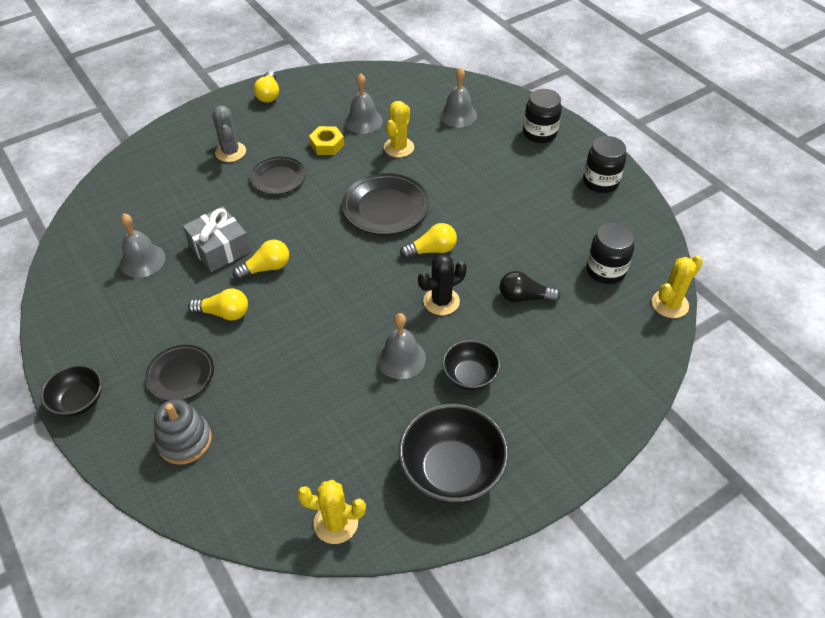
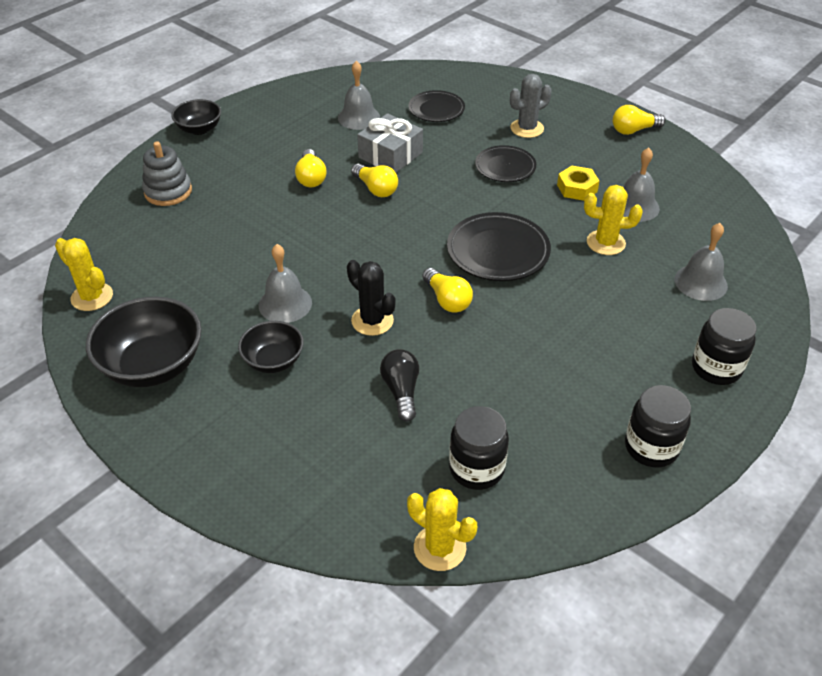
camera: 75 degrees right, 5 degrees down
black plate [145,345,214,401] -> black plate moved to [408,90,465,122]
yellow cactus [297,480,366,544] -> yellow cactus turned 45 degrees counterclockwise [55,238,113,311]

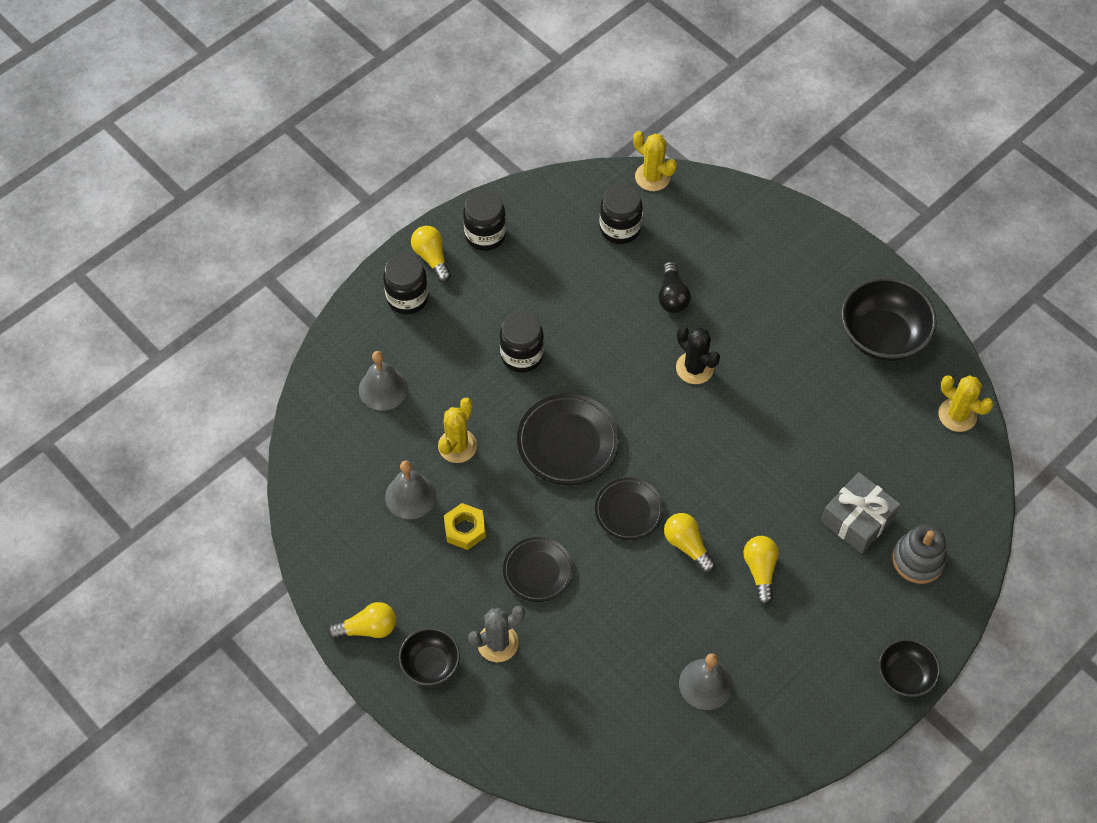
camera: 175 degrees left, 15 degrees up
black bowl [238,321,304,373] -> black bowl moved to [399,628,460,686]
grey bell [259,244,312,323] -> none
grey gift [357,113,423,173] -> grey gift moved to [821,472,901,553]
black plate [408,90,465,122] -> black plate moved to [595,478,664,540]
yellow light bulb [422,268,473,313] -> yellow light bulb moved to [411,226,451,282]
yellow cactus [584,185,643,255] -> yellow cactus turned 75 degrees counterclockwise [438,398,477,463]
none -> black jar [500,311,544,373]

